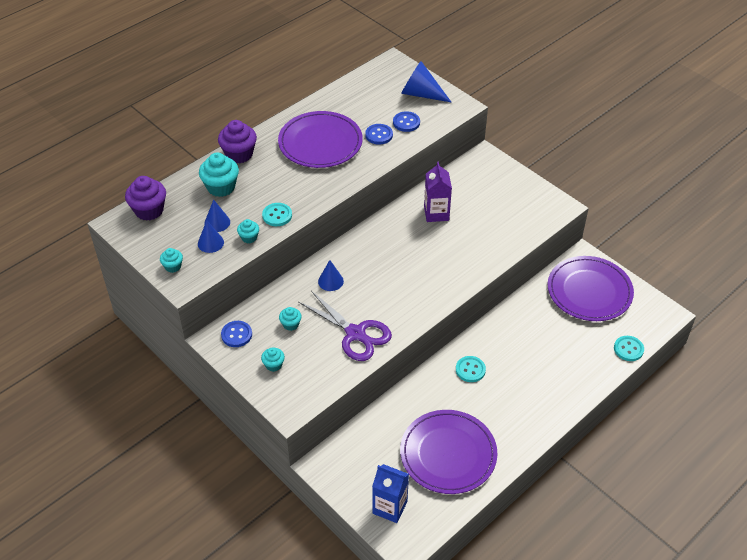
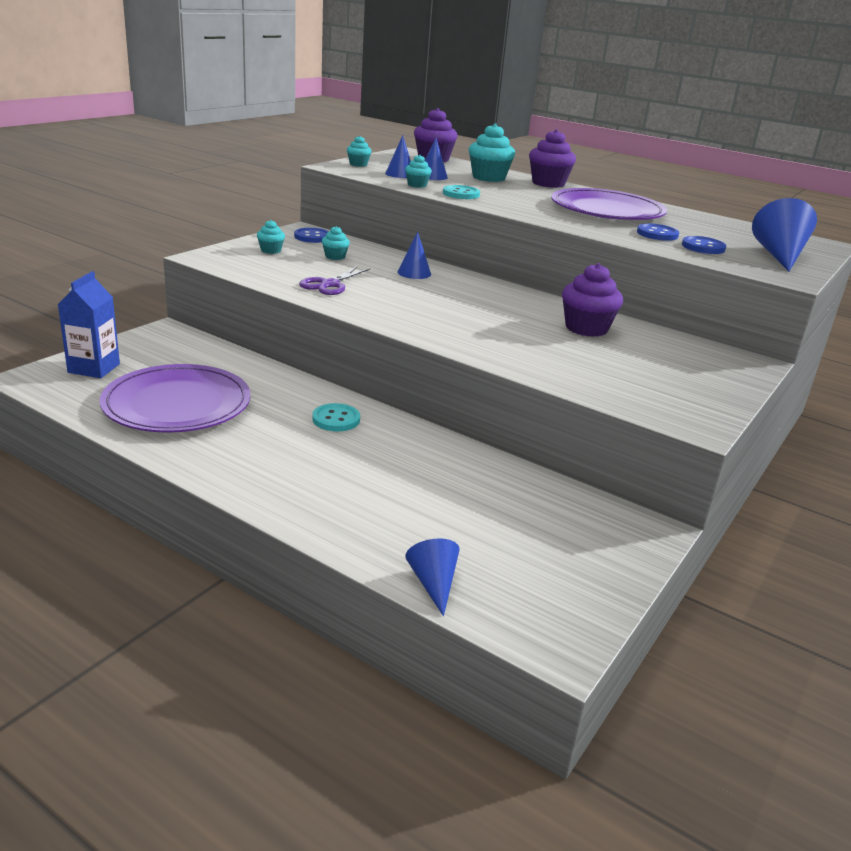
camera: 75 degrees right, 20 degrees down
purple scissors [298,291,392,361] -> purple scissors [299,266,371,295], size x0.66
purple carton [424,162,452,222] -> purple cupcake [562,263,623,337]
purple plate [547,256,634,321] -> none
turquoise button [614,336,644,361] -> blue cone [405,538,460,616]

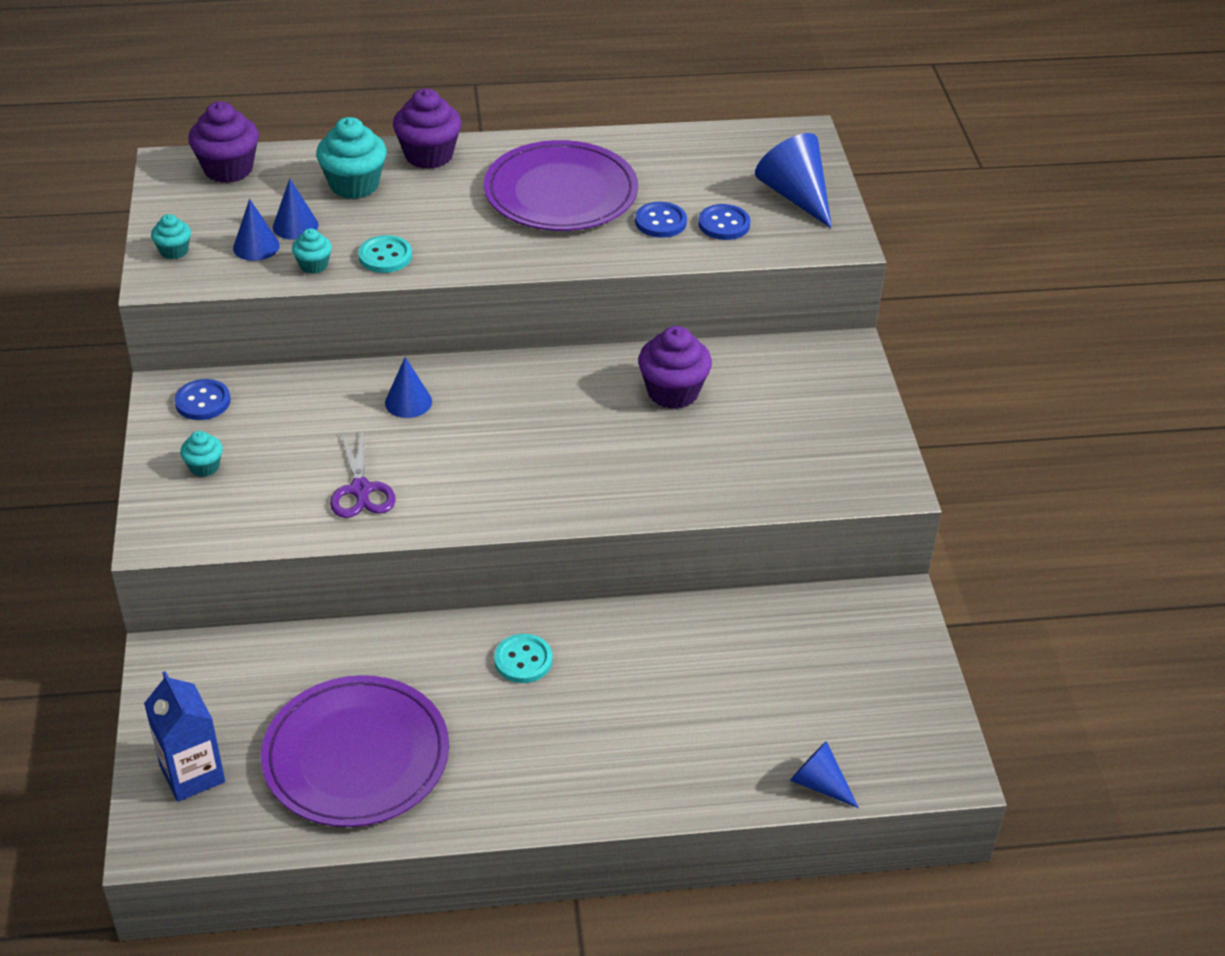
camera: 40 degrees left, 15 degrees up
turquoise cupcake [322,226,350,260] -> none

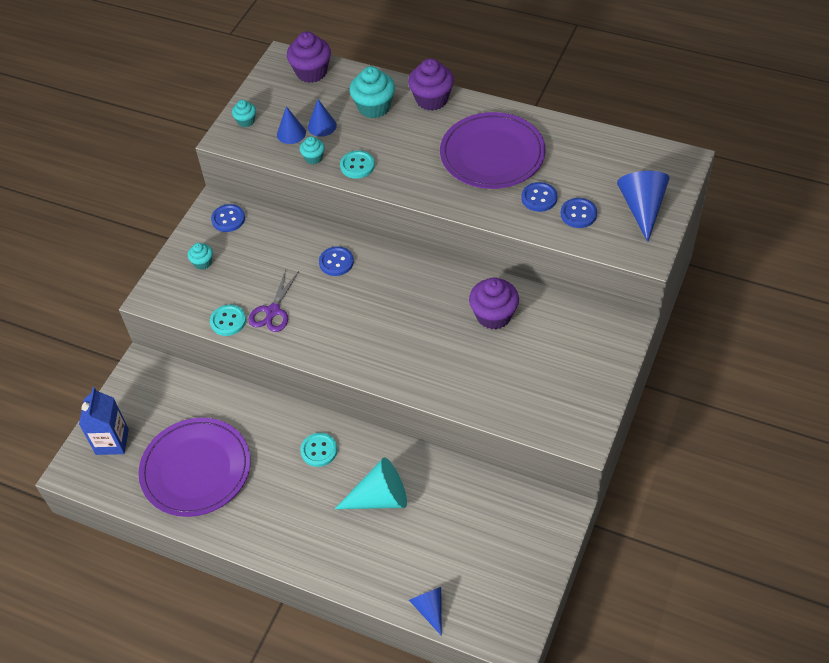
camera: 35 degrees right, 10 degrees up
blue cone [385,357,432,418] -> blue button [319,246,354,276]
none -> turquoise button [210,304,246,336]
none -> turquoise cone [335,458,407,509]

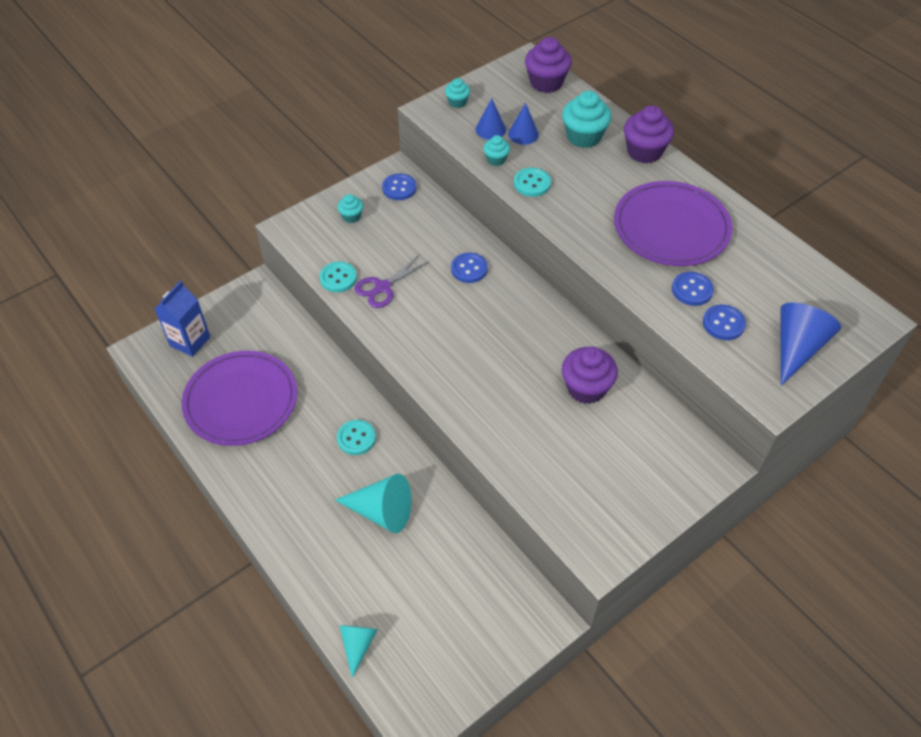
camera: 25 degrees right, 0 degrees up
blue cone [409,587,442,636] -> turquoise cone [339,625,378,678]

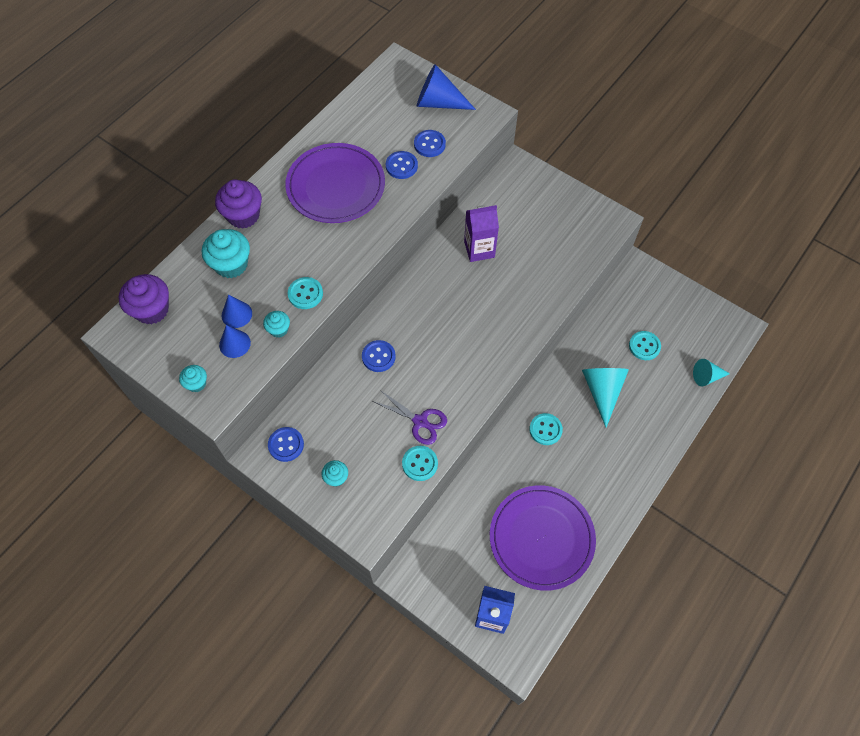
camera: 105 degrees left, 10 degrees up
purple cupcake [562,347,618,404] -> purple carton [464,205,499,262]
none -> turquoise button [629,331,661,360]

